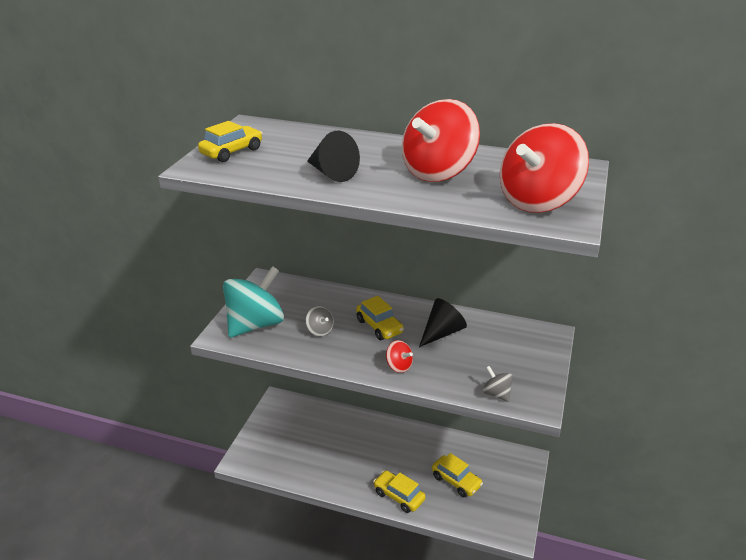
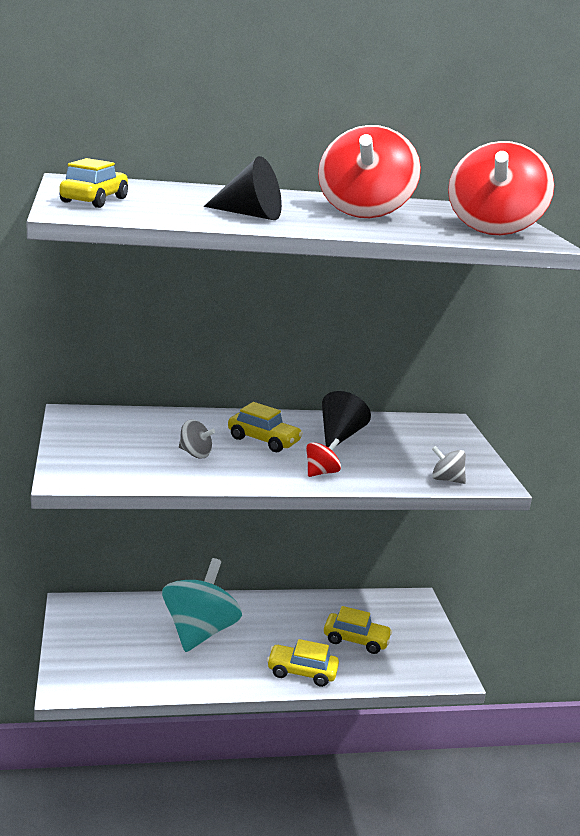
camera: 30 degrees left, 10 degrees down
turquoise spinning top [223,266,284,337] -> turquoise spinning top moved to [162,558,242,652]
red spinning top [386,340,413,373] -> red spinning top turned 60 degrees counterclockwise [306,438,341,477]

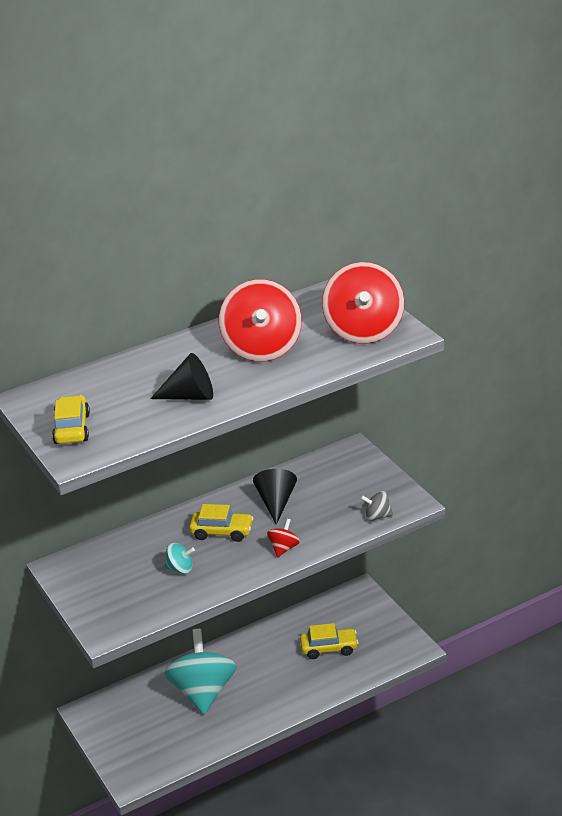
camera: 15 degrees left, 10 degrees up
grey spinning top [179,419,215,458] -> turquoise spinning top [164,543,195,574]
yellow car [267,639,339,687] -> none

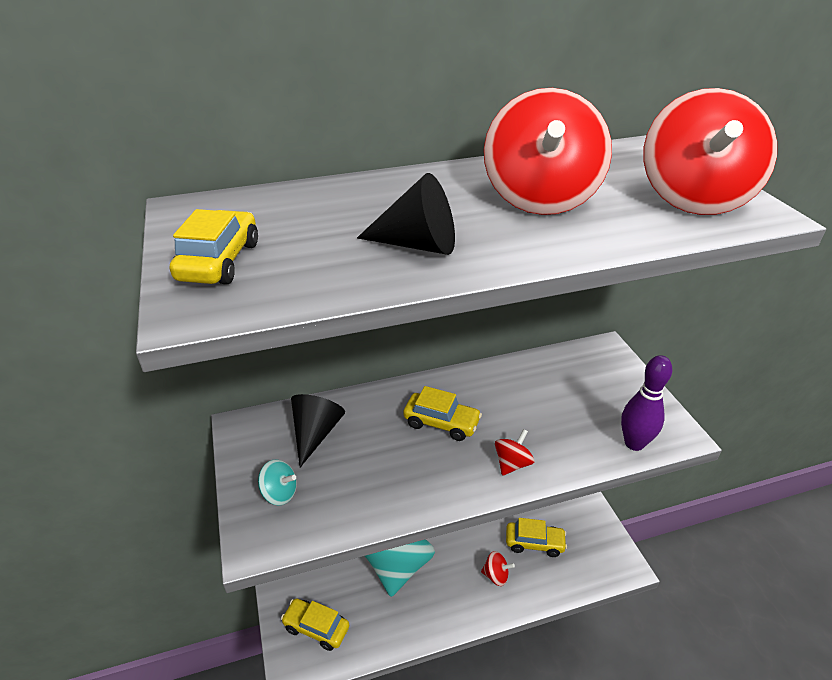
camera: 10 degrees right, 5 degrees up
turquoise spinning top [164,543,195,574] -> turquoise spinning top moved to [258,459,297,506]
black cone [253,469,297,525] -> black cone moved to [291,394,345,467]
grey spinning top [360,491,393,521] -> purple bowling pin [621,355,672,451]
none -> yellow car [281,599,349,651]
none -> red spinning top [481,551,515,586]

